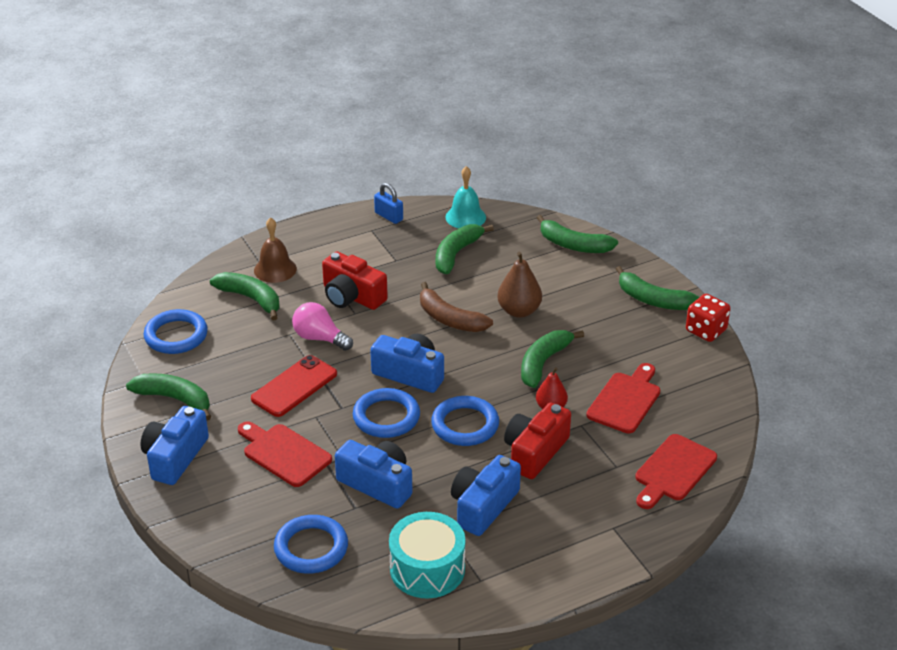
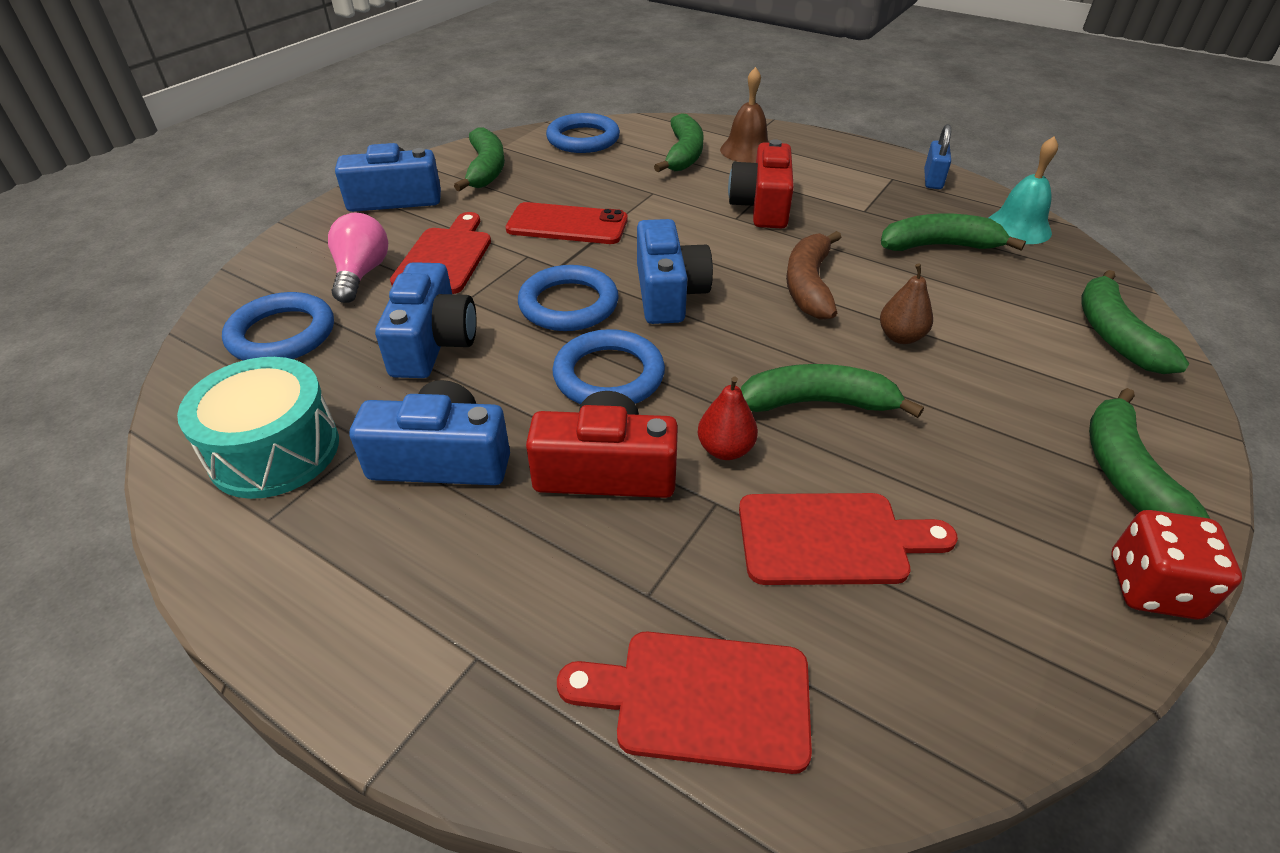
camera: 60 degrees right, 5 degrees up
pink light bulb [292,302,353,351] -> pink light bulb moved to [328,213,388,303]
brown pear [497,252,542,318] -> brown pear [880,263,933,344], size x0.66

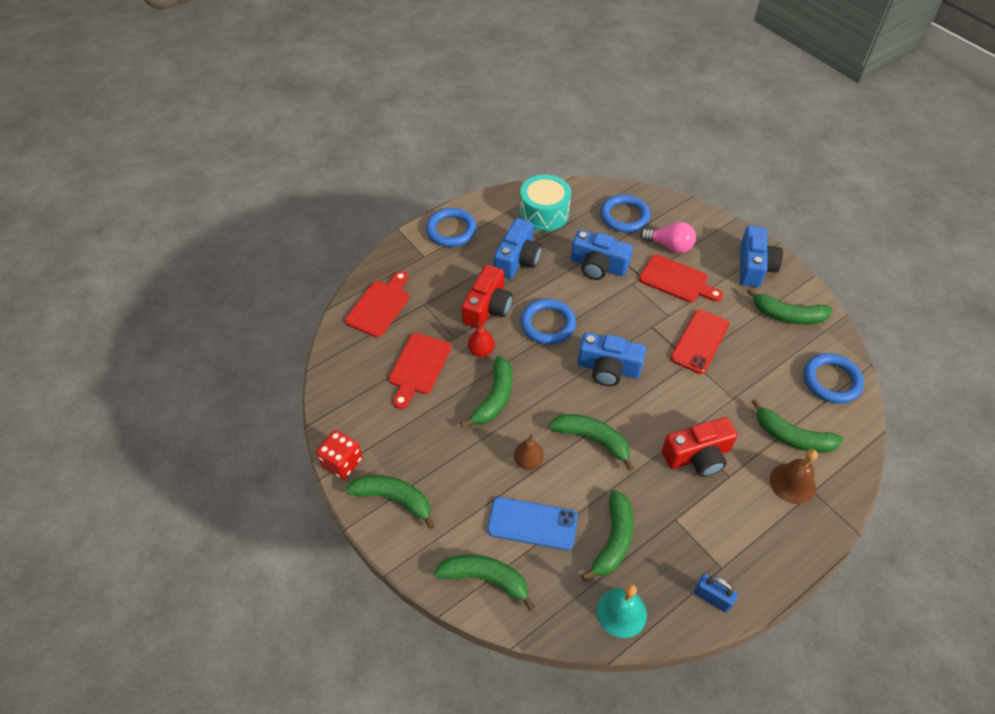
camera: 110 degrees right, 10 degrees up
blue ring [518,265,619,331] -> blue ring moved to [426,208,477,247]
red camera [728,139,794,229] -> red camera turned 135 degrees clockwise [662,417,738,477]
brown banana [786,231,842,320] -> green banana [549,414,634,471]
none -> blue phone [487,497,578,550]

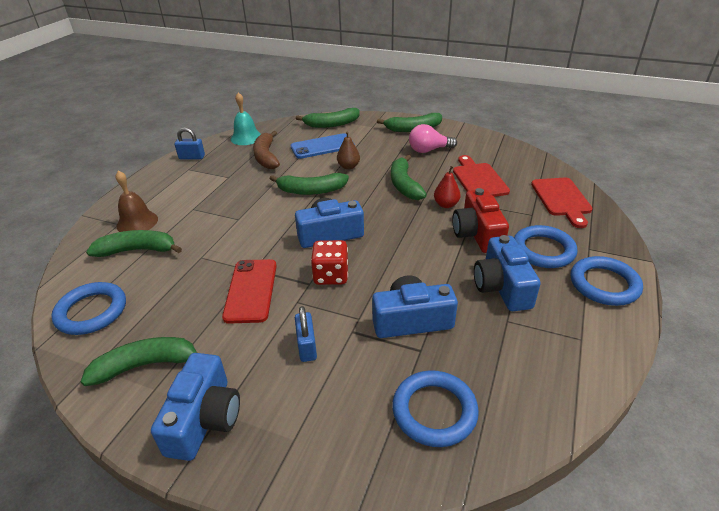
camera: 150 degrees right, 15 degrees down
red dice [316,430,362,479] -> red dice moved to [311,240,348,285]
turquoise drum [520,174,571,231] -> none
blue ring [521,299,576,345] -> blue ring moved to [514,225,578,268]
green banana [581,490,634,581] -> brown banana [253,131,280,169]
red cutting board [639,254,723,303] -> blue padlock [295,306,317,362]
pink light bulb [640,222,696,253] -> pink light bulb moved to [409,124,457,153]
red camera [662,417,738,477] -> none
blue camera [740,226,783,287] -> blue camera turned 150 degrees counterclockwise [151,353,240,461]

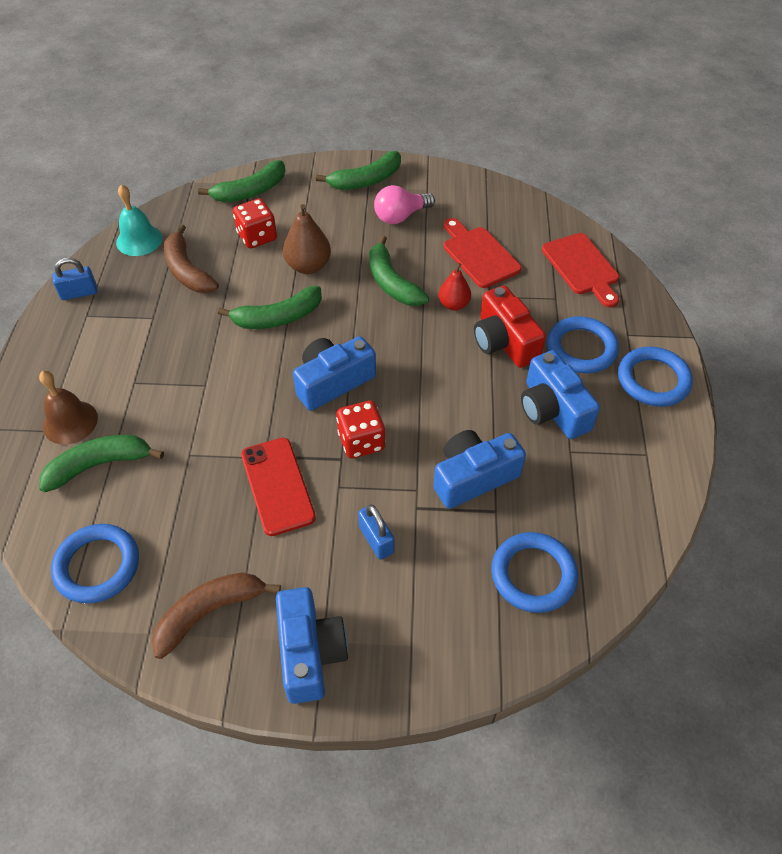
camera: 20 degrees left, 15 degrees up
green banana [81,337,197,386] -> brown banana [152,572,281,659]
blue phone [291,133,355,159] -> red dice [233,198,277,248]
brown pear [337,131,360,169] -> brown pear [283,204,331,274], size x1.51

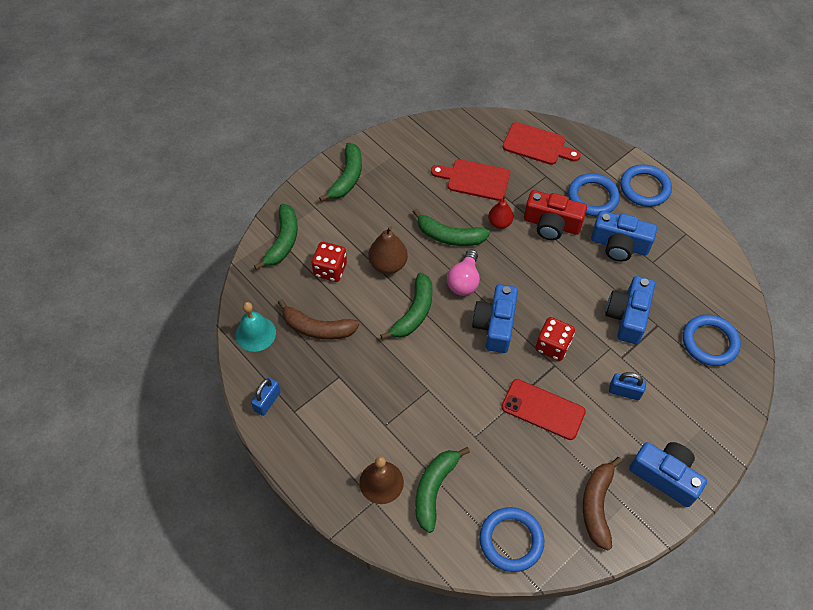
camera: 45 degrees left, 5 degrees up
pink light bulb [374,185,435,224] -> pink light bulb moved to [447,249,480,296]

